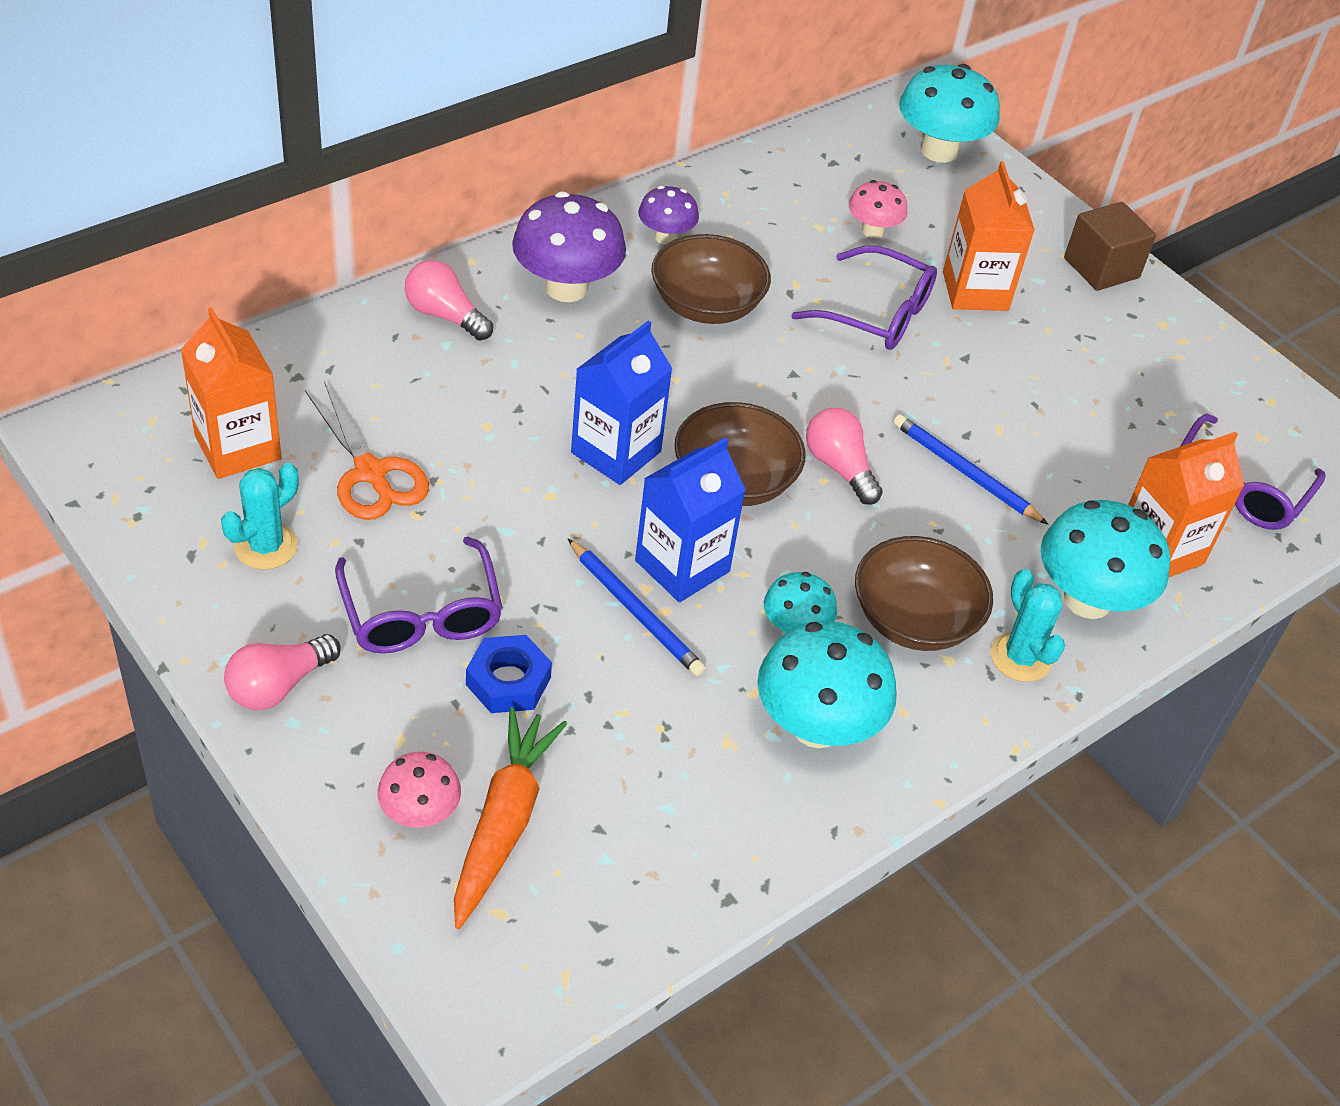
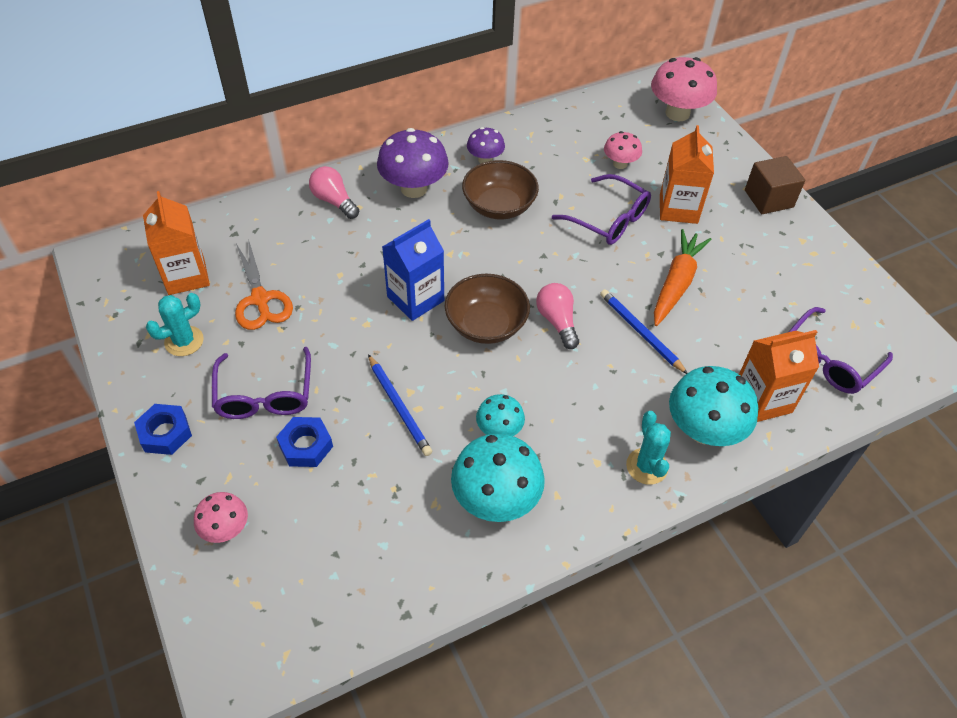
camera: 15 degrees right, 5 degrees up
pink light bulb [224,634,341,710] -> blue nut [134,404,192,455]
orange carrot [454,707,567,929] -> orange carrot moved to [654,229,711,326]
blue carton [635,437,746,602] -> none
brown bowl [855,536,993,651] -> none
turquoise mushroom [899,64,1000,163] -> pink mushroom [651,57,717,122]

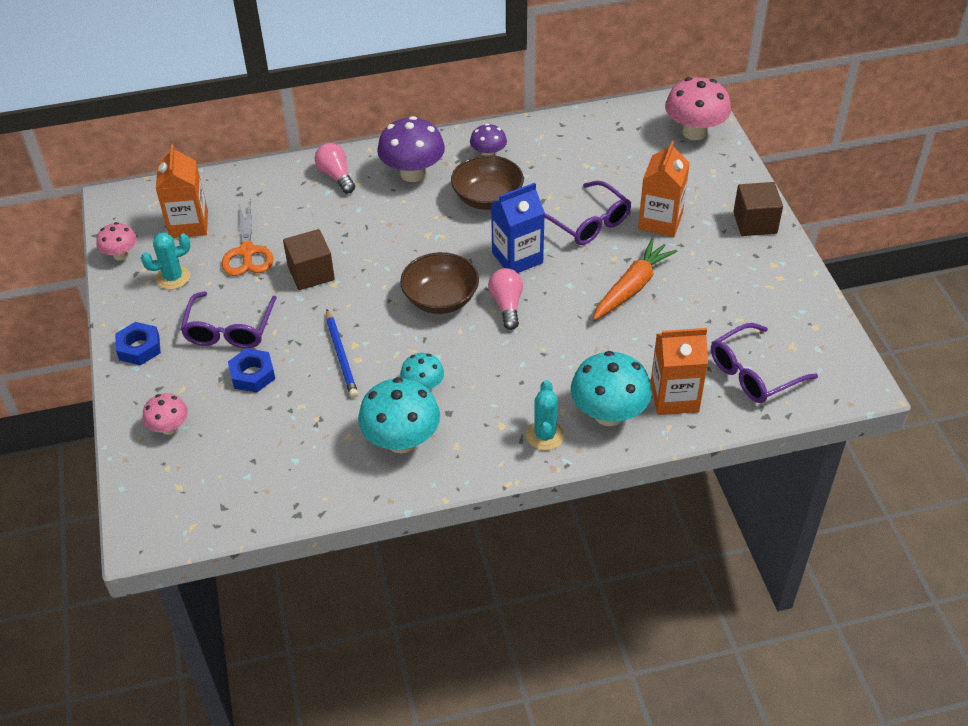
camera: 15 degrees right, 5 degrees down
blue carton [382,219,444,321] -> blue carton moved to [491,183,545,273]
blue pencil [600,289,687,374] -> none
pink mushroom [604,131,642,169] -> pink mushroom moved to [96,222,137,260]
none -> brown cube [283,229,335,290]

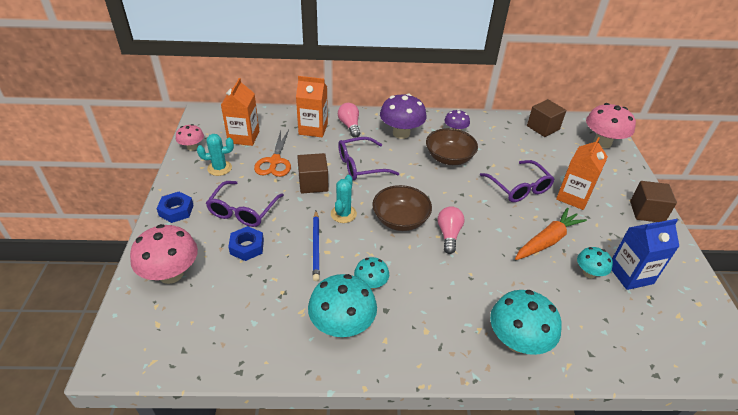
camera: 10 degrees right, 5 degrees down
pink mushroom [143,393,188,435] -> pink mushroom [130,224,198,284], size x1.78
blue carton [491,183,545,273] -> blue carton moved to [612,219,679,290]
turquoise cactus [526,380,564,450] -> turquoise cactus moved to [331,175,357,223]
orange carton [651,328,708,415] -> orange carton moved to [296,76,328,137]
purple glasses [711,323,818,403] -> purple glasses moved to [338,137,400,180]
none -> brown cube [527,99,566,137]
none -> turquoise mushroom [577,247,613,278]

